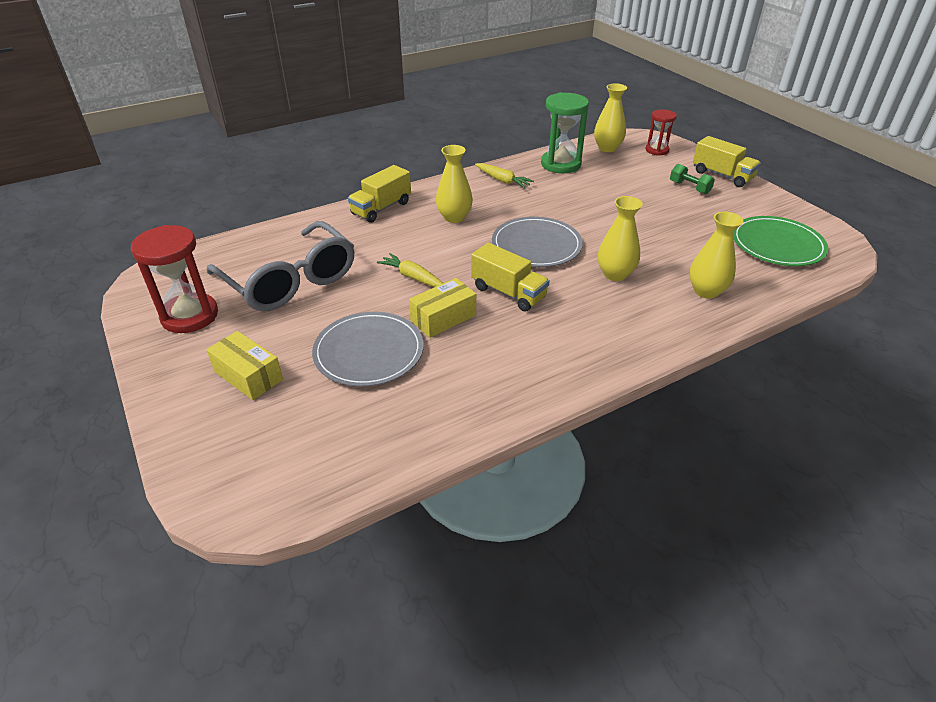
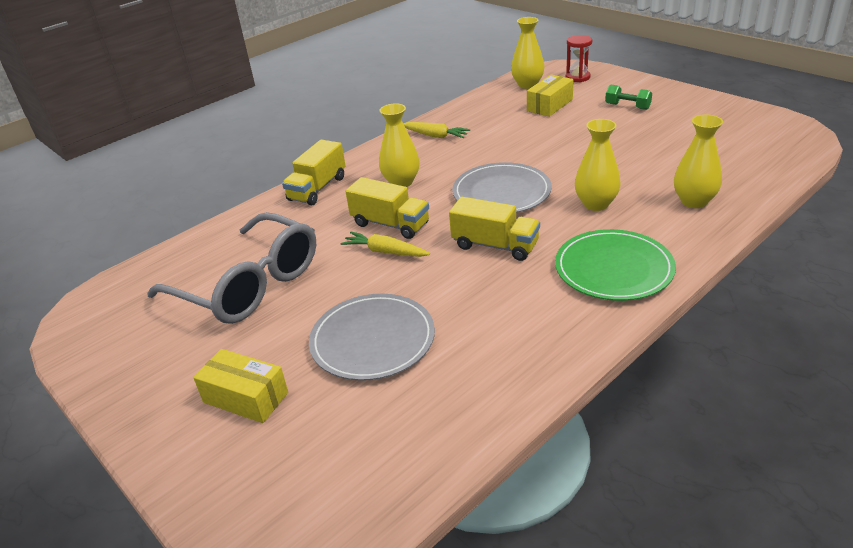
camera: 10 degrees left, 5 degrees down
red hourglass [131,225,218,333] -> none
yellow box [409,278,476,338] -> yellow box moved to [527,75,574,117]
green hourglass [541,92,589,173] -> none
yellow truck [693,136,761,187] -> yellow truck moved to [345,177,429,239]
green plate [733,216,828,266] -> green plate moved to [555,229,676,301]

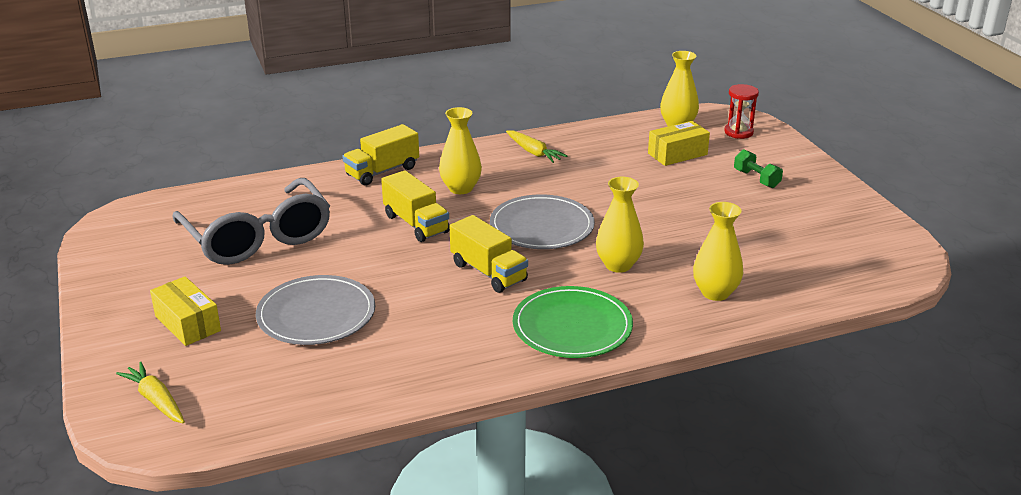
camera: 20 degrees right, 5 degrees down
yellow carrot [340,232,430,257] -> yellow carrot moved to [116,362,185,423]

